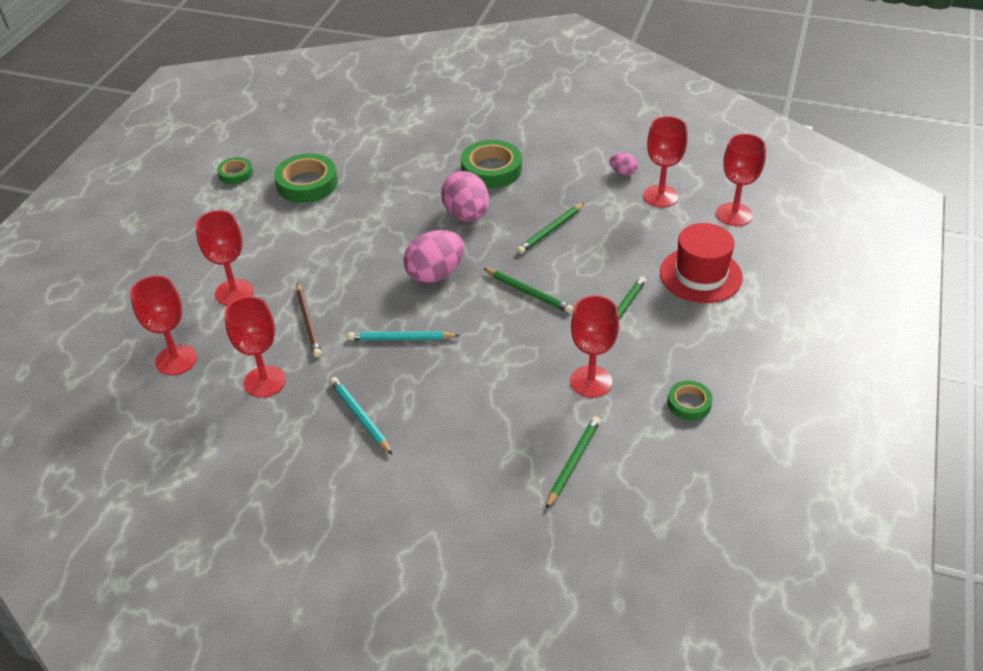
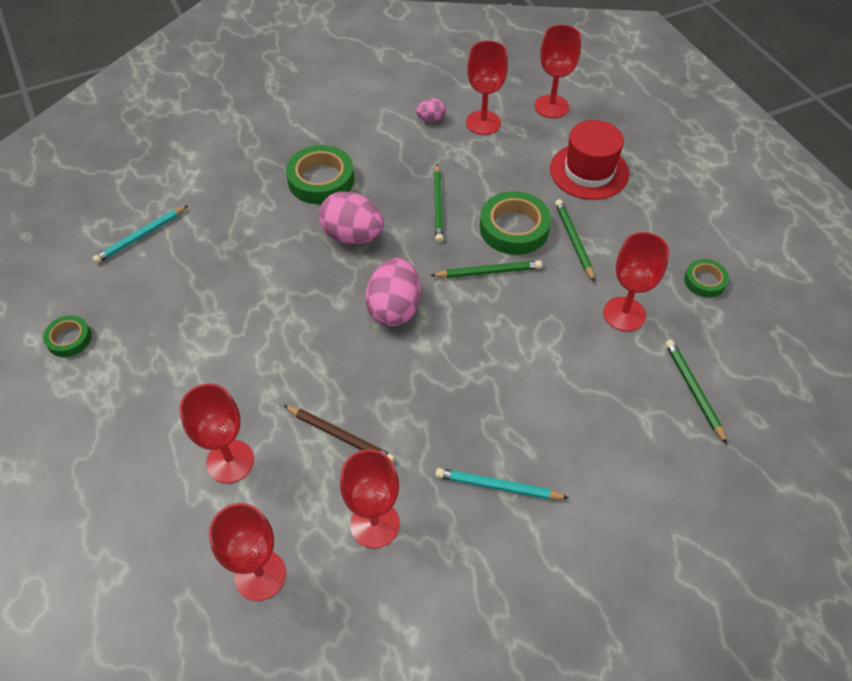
camera: 45 degrees left, 10 degrees up
green tape [274,153,338,203] -> green tape moved to [480,191,551,255]
turquoise pencil [348,331,460,340] -> turquoise pencil moved to [92,205,189,264]

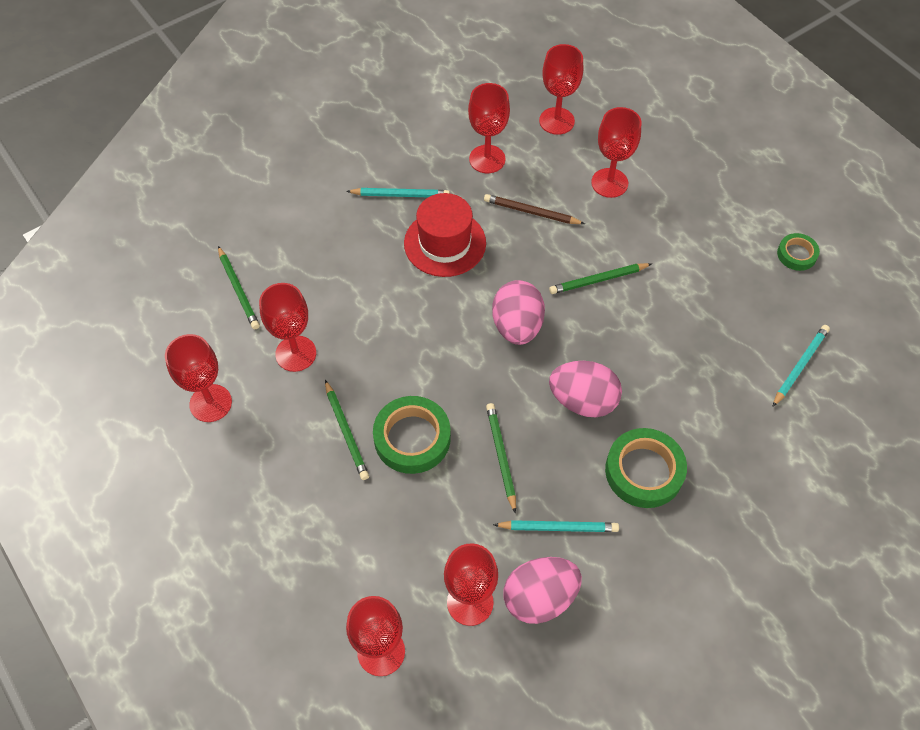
camera: 170 degrees right, 5 degrees up
pink egg [416,98,446,122] -> pink egg [503,557,582,624], size x2.00
green pencil [430,260,542,278] -> green pencil moved to [549,263,651,294]
red hat [550,120,629,200] -> red hat moved to [404,193,486,277]
green tape [684,259,729,298] -> red goblet [165,334,232,422]
none -> turquoise pencil [493,520,619,532]

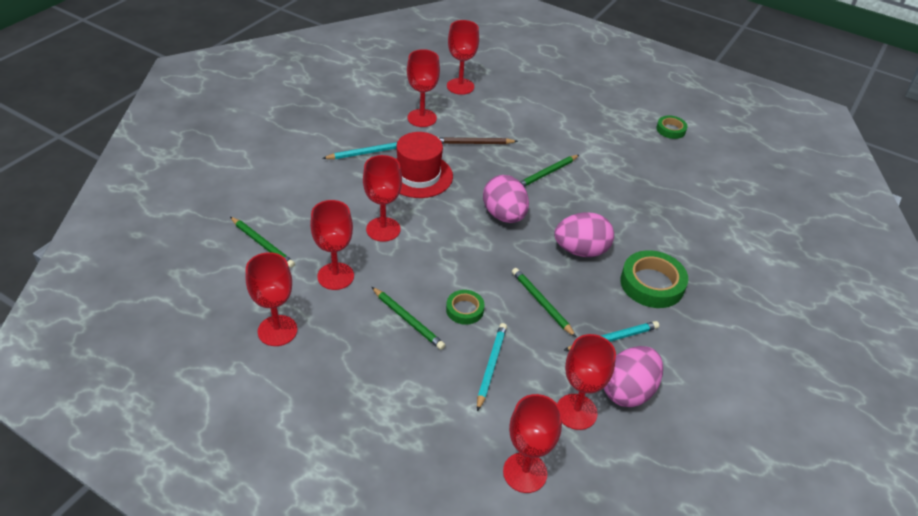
camera: 25 degrees left, 15 degrees down
green tape [373,396,451,474] -> green tape [446,290,484,325], size x0.57
red goblet [591,107,641,198] -> red goblet moved to [363,155,402,242]
turquoise pencil [772,325,830,407] -> turquoise pencil moved to [477,323,507,411]

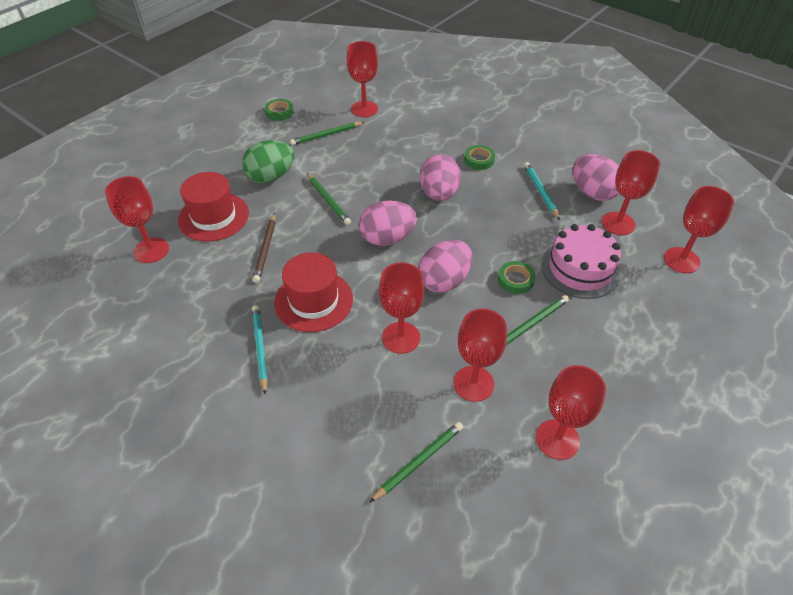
camera: 80 degrees left, 5 degrees up
red goblet [407,49,440,127] -> red goblet moved to [347,41,378,117]
turquoise pencil [477,323,507,411] -> pink cake [541,224,621,299]
green pencil [512,268,576,337] -> green pencil moved to [290,122,364,145]
green tape [620,250,688,308] -> green tape [464,145,495,170], size x0.57
none -> red hat [178,172,249,242]
none -> green egg [242,140,295,183]
none -> pink egg [418,240,472,293]

